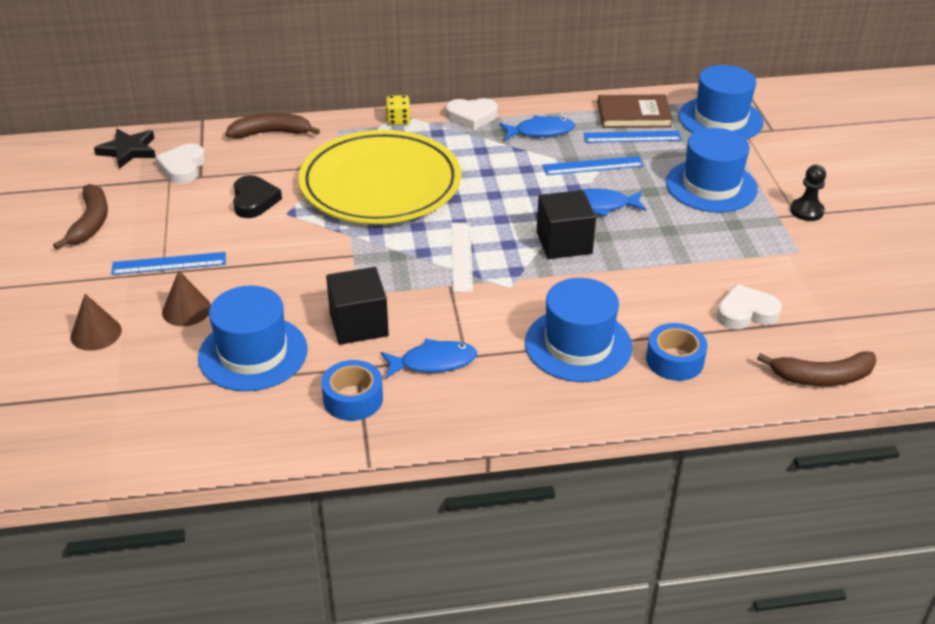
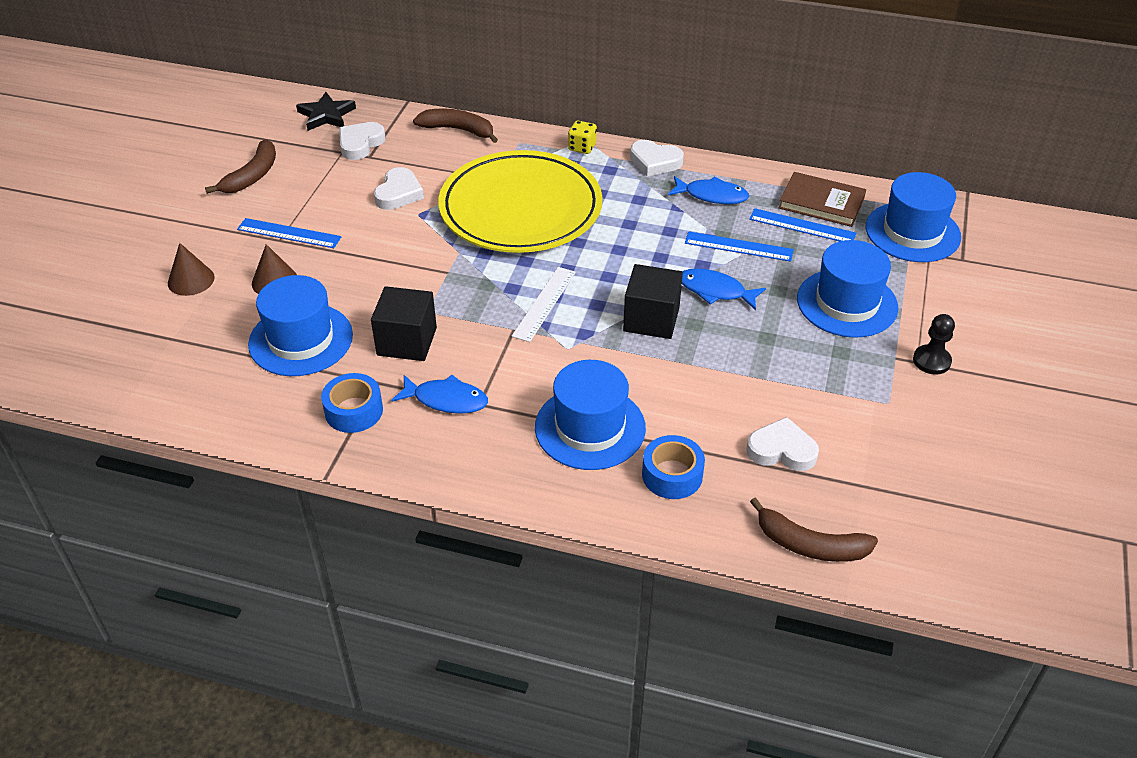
camera: 25 degrees right, 5 degrees up
black heart [233,175,282,218] -> white heart [374,167,424,210]

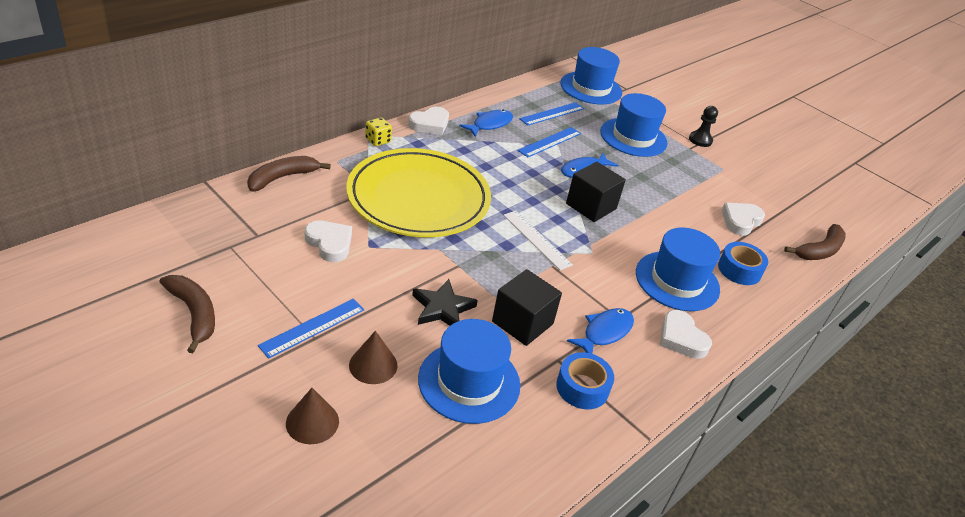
camera: 65 degrees left, 5 degrees down
black star [296,92,356,131] -> black star moved to [412,279,478,326]
white heart [339,122,385,160] -> white heart moved to [660,310,712,359]
brown book [779,172,866,227] -> none

